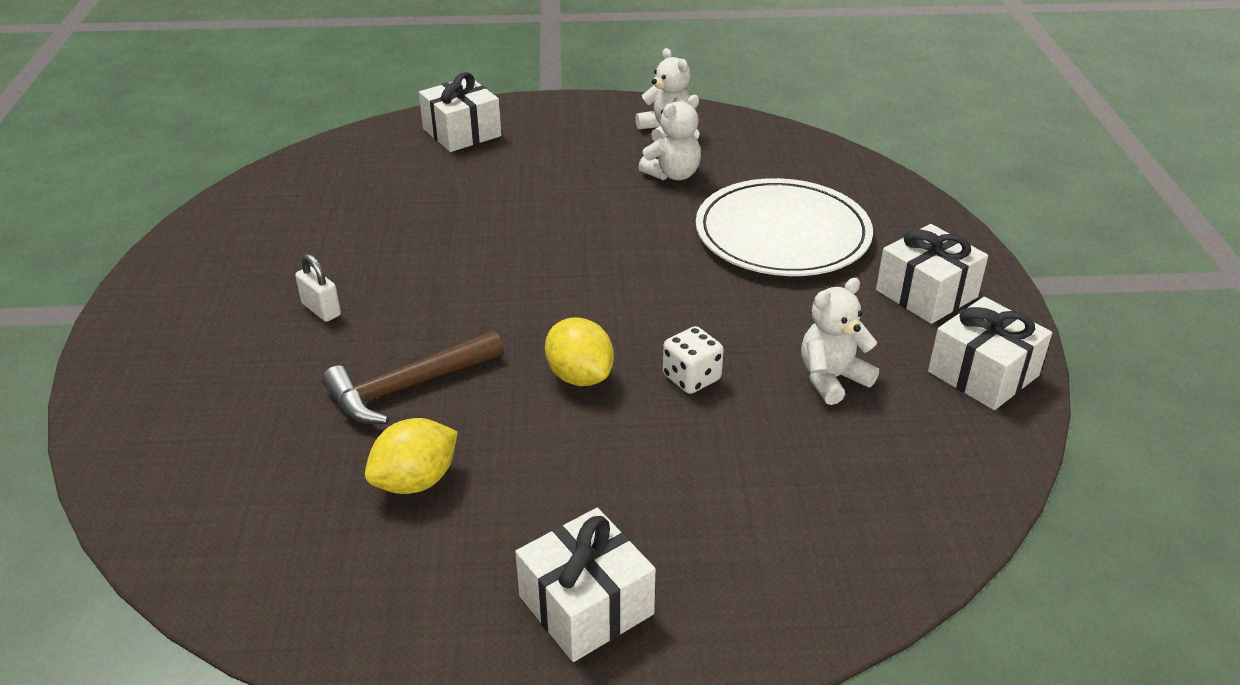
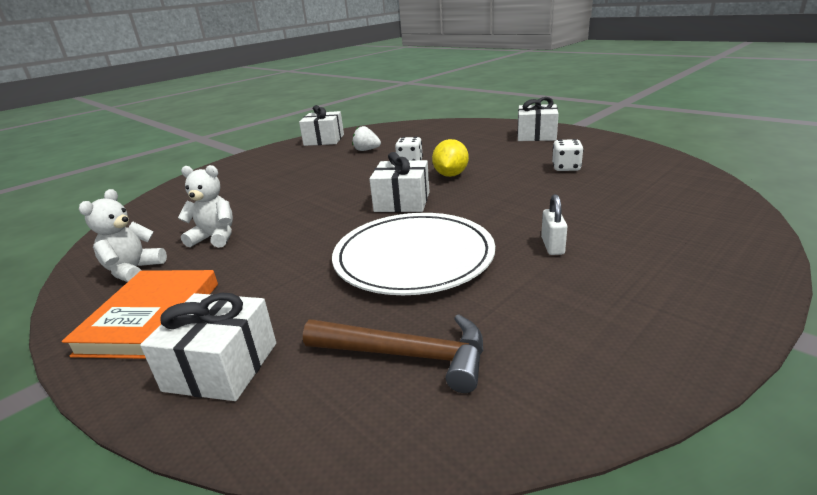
camera: 130 degrees left, 10 degrees down
brown hammer [322,331,504,424] -> brown hammer moved to [303,314,483,393]
yellow lemon [365,418,458,494] -> white dice [552,139,584,171]
white plate [696,178,873,276] -> white plate moved to [332,213,495,295]
white teddy bear [801,278,879,405] -> white strawberry [352,126,381,151]
white gift [876,224,988,324] -> white gift moved to [369,152,430,212]
none -> orange book [62,270,218,359]

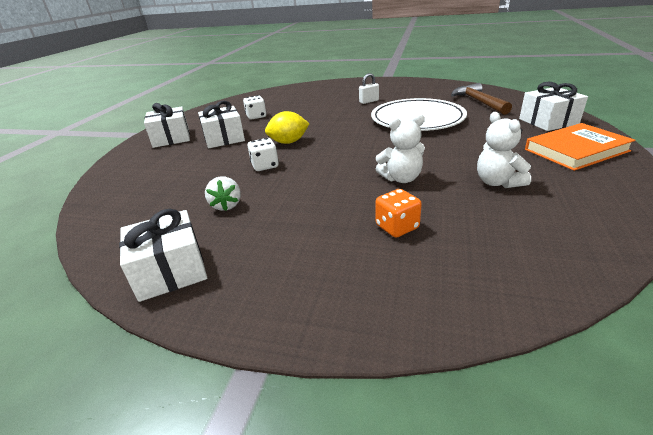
camera: 120 degrees left, 5 degrees up
white teddy bear [79,189,167,282] -> white teddy bear moved to [376,114,425,183]
white gift [369,152,430,212] -> white gift moved to [198,101,245,148]
none -> orange dice [376,189,422,238]

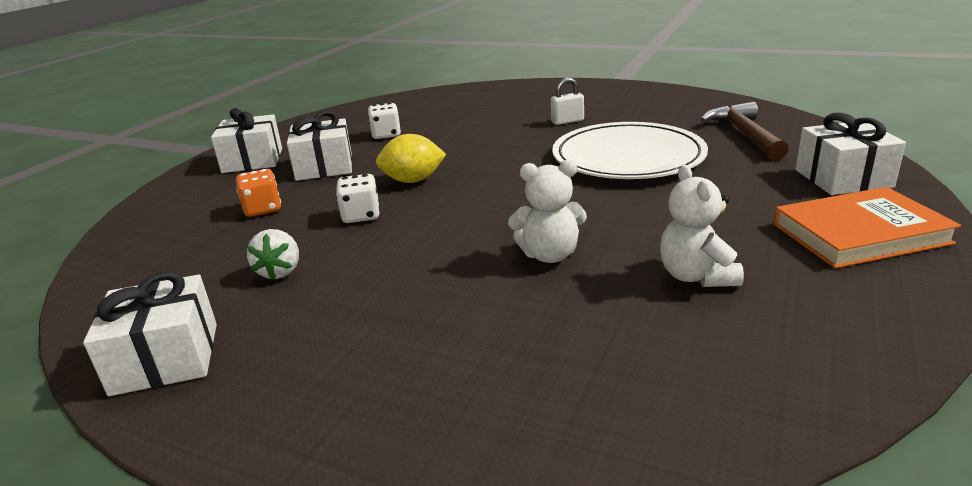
camera: 10 degrees right, 5 degrees down
orange dice [376,189,422,238] -> orange dice moved to [236,169,281,217]

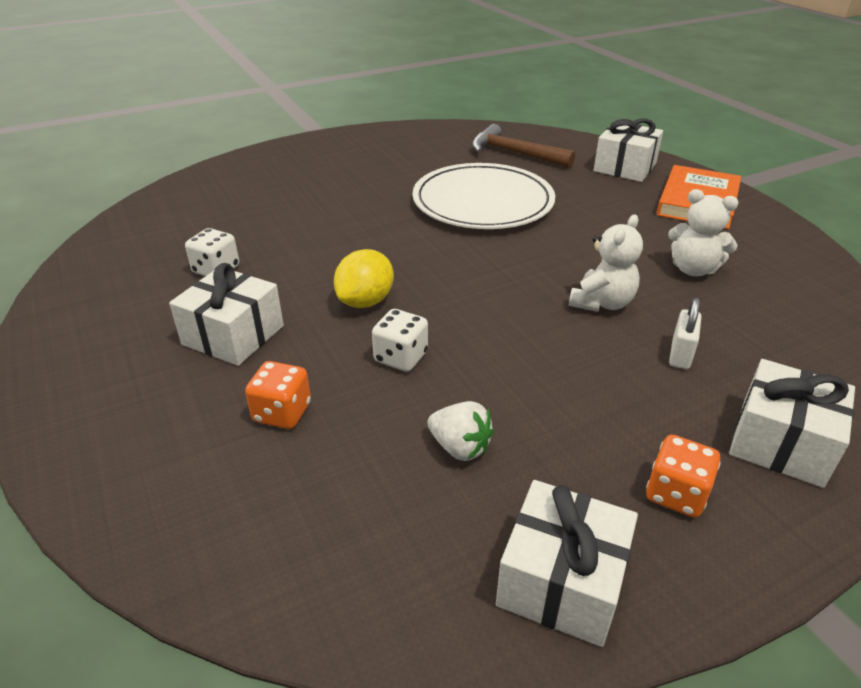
camera: 55 degrees left, 10 degrees up
white gift [211,108,282,173] -> white gift moved to [729,359,855,488]
white padlock [551,78,584,125] -> white padlock moved to [669,298,701,369]
none -> orange dice [646,435,720,517]

